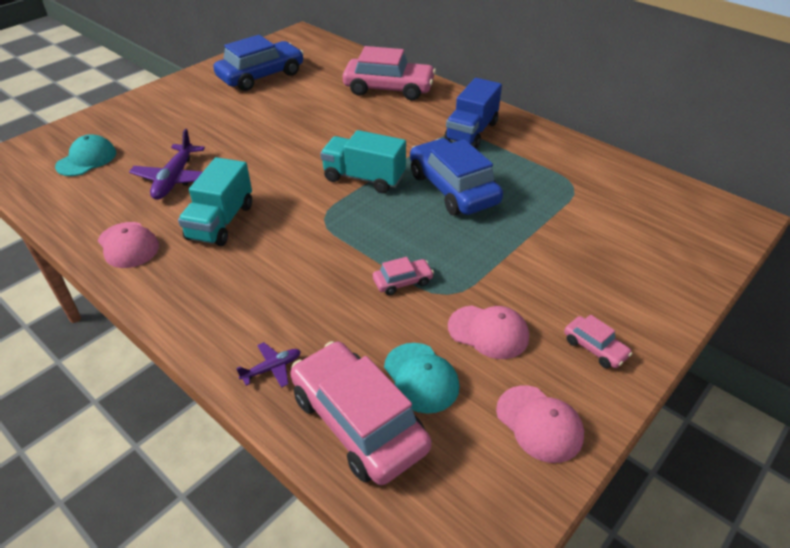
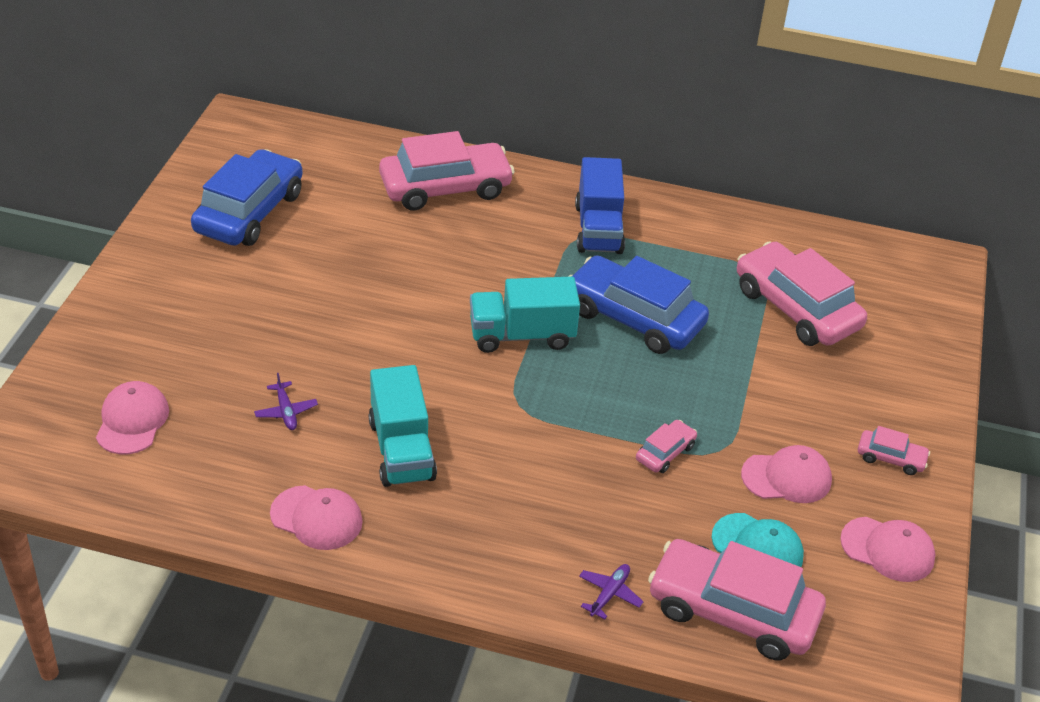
camera: 30 degrees left, 0 degrees up
turquoise cap [55,134,116,176] -> pink cap [96,381,169,454]
purple plane [129,129,205,200] -> purple plane [254,373,318,430], size x0.52
none -> pink car [737,241,867,346]

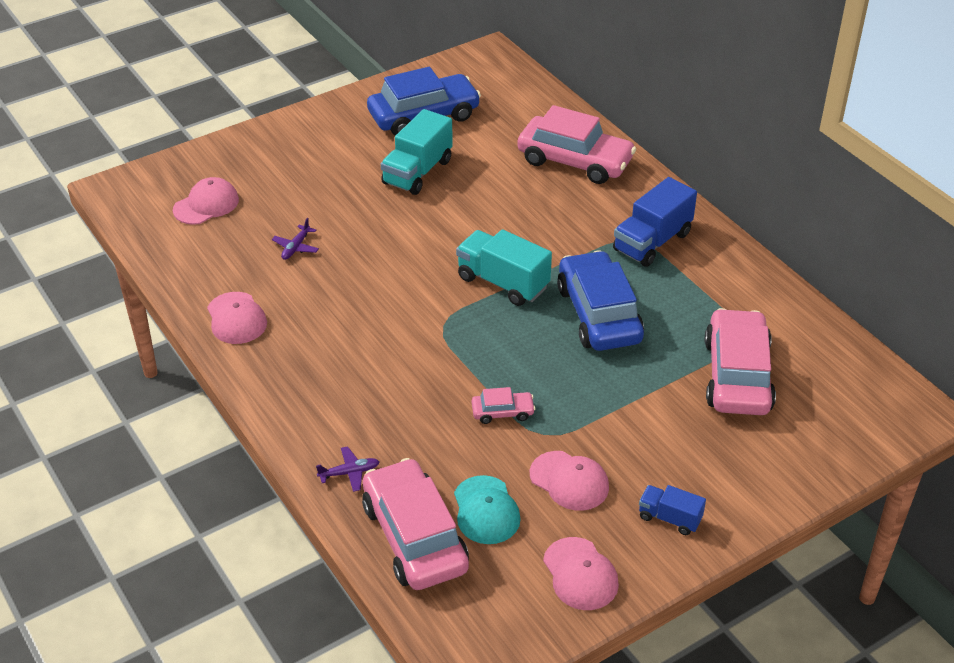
camera: 45 degrees right, 0 degrees up
turquoise truck [368,365,437,487] -> turquoise truck moved to [381,109,453,195]
pink car [858,426,930,475] -> blue truck [639,485,706,535]

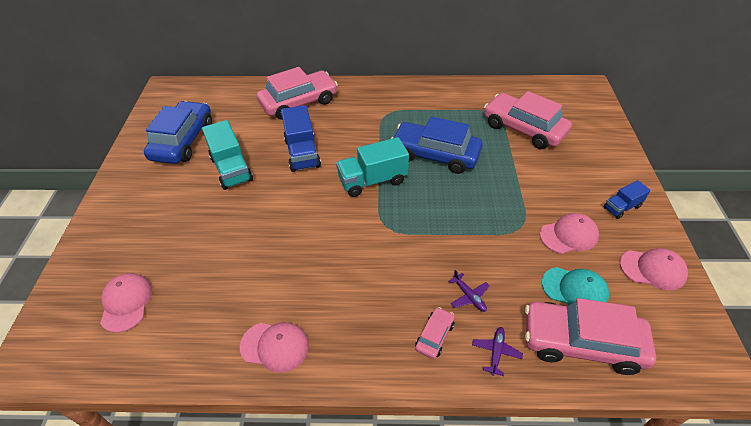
camera: 55 degrees left, 5 degrees up
purple plane [272,218,319,260] -> purple plane moved to [448,270,490,312]
pink car [472,387,535,424] -> pink car moved to [415,307,455,359]
blue truck [613,177,697,267] -> blue truck moved to [281,105,321,172]

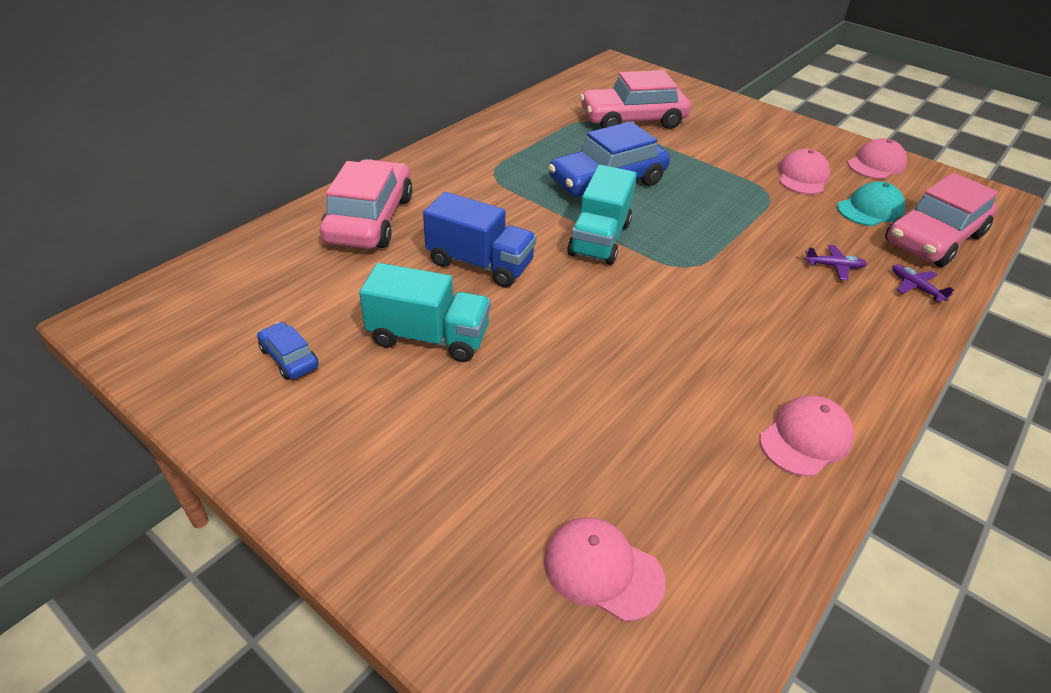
camera: 55 degrees left, 5 degrees down
blue car [144,101,212,164] -> blue car [257,322,319,380], size x0.45
pink car [415,307,455,359] -> none
blue truck [603,180,651,219] -> none

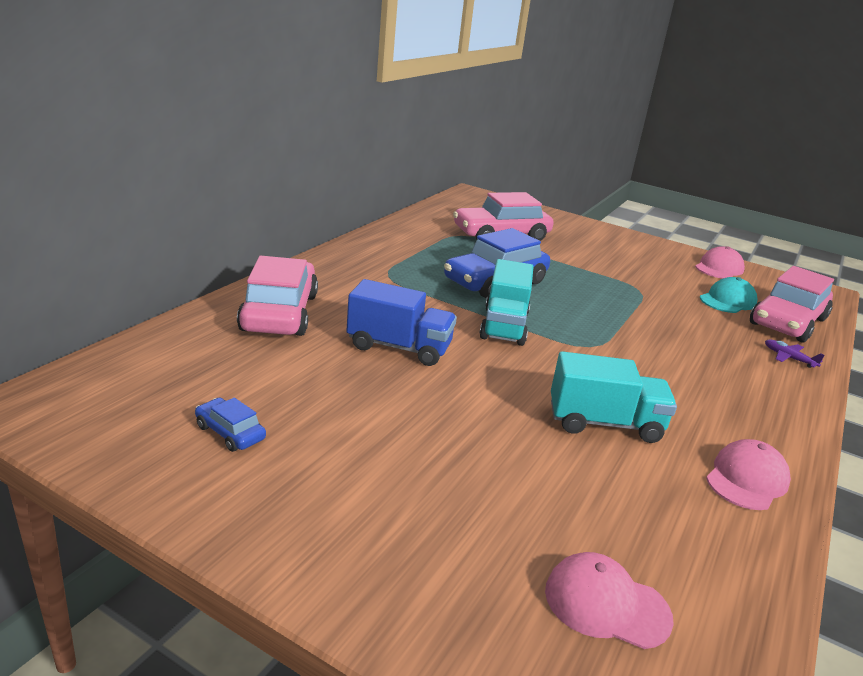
camera: 10 degrees left, 15 degrees down
turquoise truck [359,263,491,362] -> turquoise truck moved to [551,351,677,443]
pink cap [778,149,830,194] -> none
purple plane [805,245,867,280] -> none

